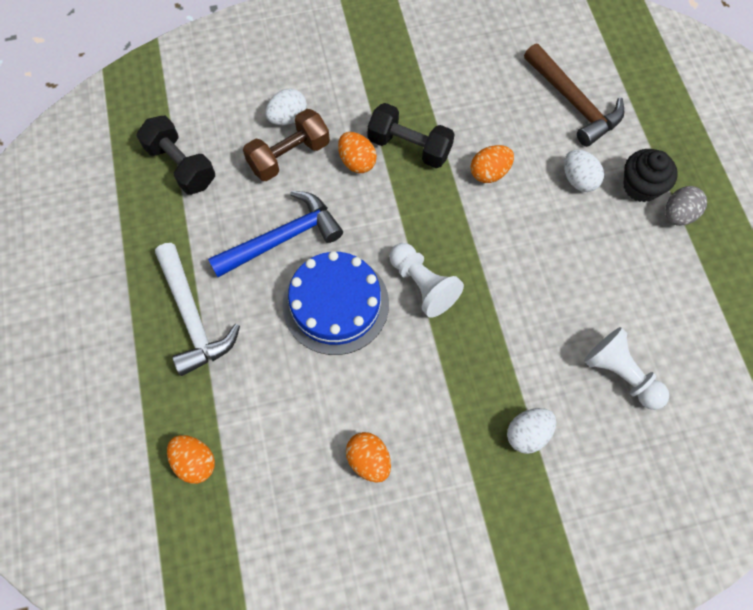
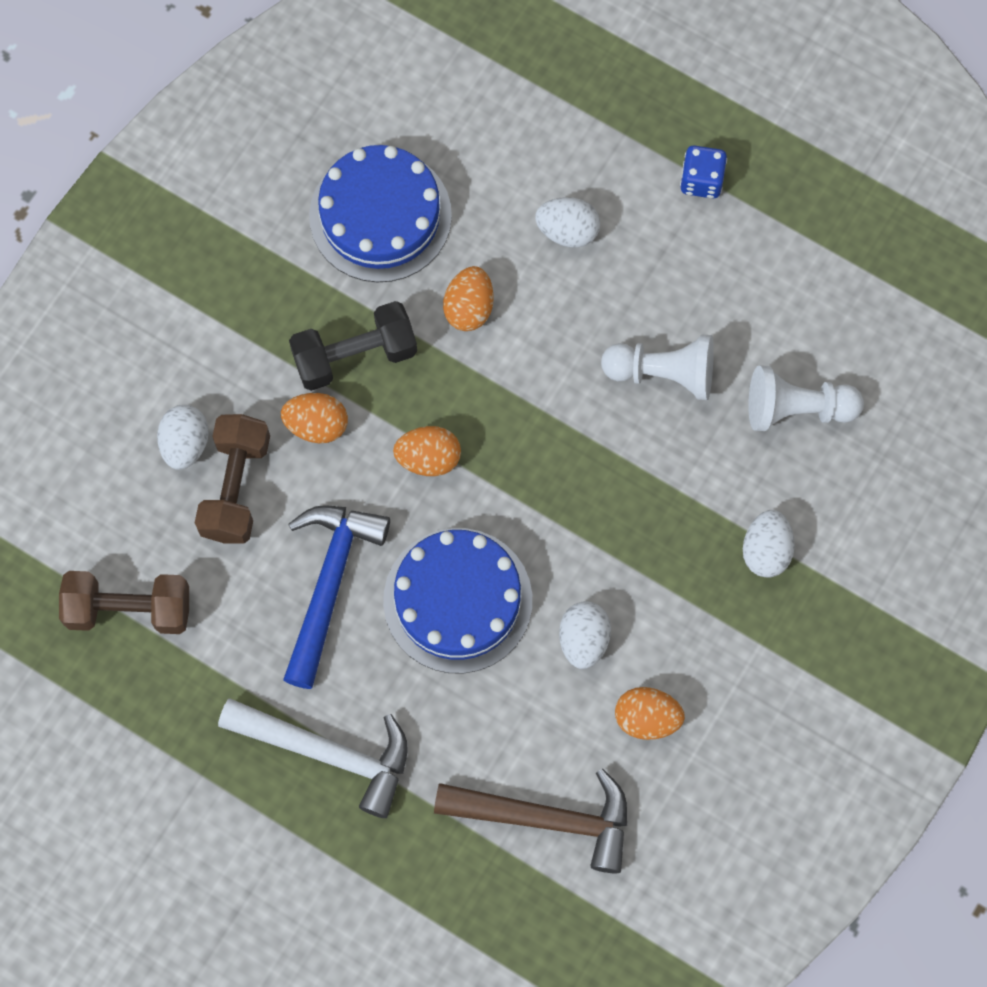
camera: 45 degrees left, 5 degrees up
black dumbbell [137,116,215,195] -> brown dumbbell [59,571,189,634]
orange egg [167,435,215,484] -> orange egg moved to [393,426,461,476]
white pawn [389,243,464,318] -> white pawn moved to [601,335,714,400]
brown hammer [524,44,624,147] -> brown hammer moved to [434,769,627,874]
black cupcake [623,149,678,202] -> none
grey egg [665,186,707,226] -> blue dice [680,145,727,199]
none -> blue cake [309,145,452,282]
none -> white egg [559,601,611,669]

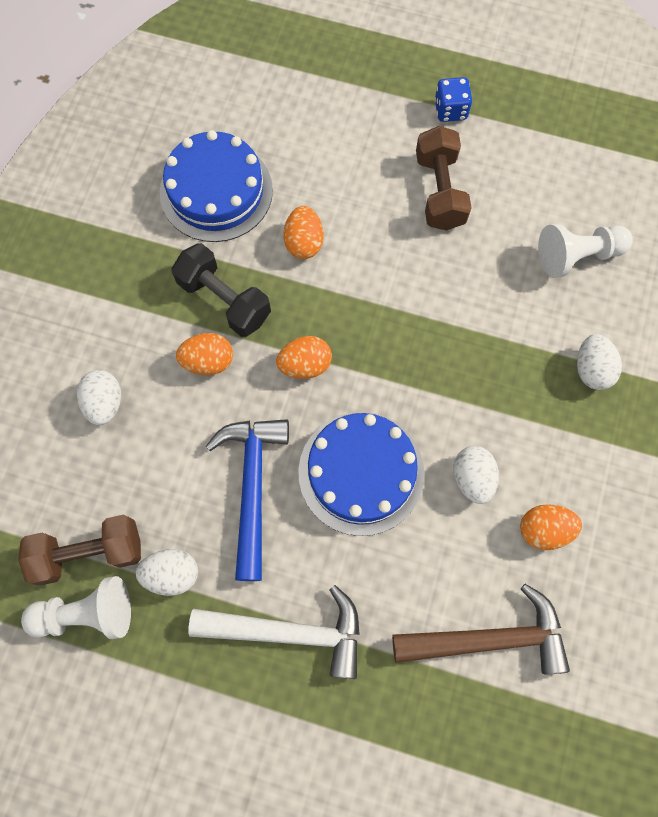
camera: 15 degrees left, 0 degrees up
brown dumbbell [195,414,270,544] -> brown dumbbell moved to [416,126,471,230]
black dumbbell [289,301,417,391] -> black dumbbell turned 75 degrees clockwise [171,243,271,337]
white egg [535,197,600,248] -> white egg moved to [136,549,198,596]
white pawn [601,335,714,400] -> white pawn moved to [21,576,131,639]

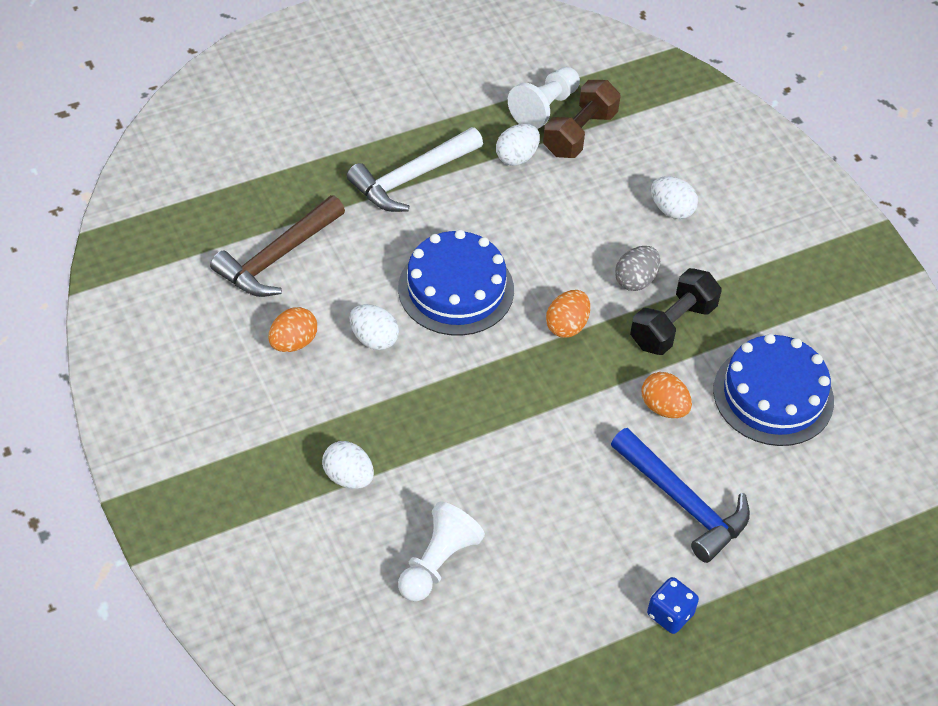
camera: 135 degrees right, 20 degrees down
black dumbbell [171,243,271,337] -> black dumbbell turned 45 degrees counterclockwise [630,268,722,355]
orange egg [176,333,233,375] -> grey egg [615,246,660,291]
blue hammer [206,419,289,581] -> blue hammer moved to [611,428,750,563]
brown dumbbell [416,126,471,230] -> none

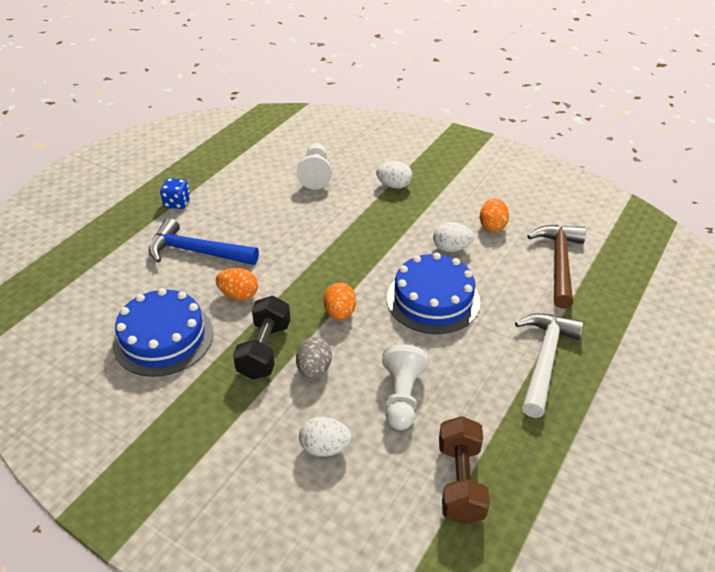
camera: 150 degrees right, 10 degrees down
white egg [496,124,540,166] -> none
white pawn [508,67,580,129] -> white pawn moved to [382,344,429,430]

